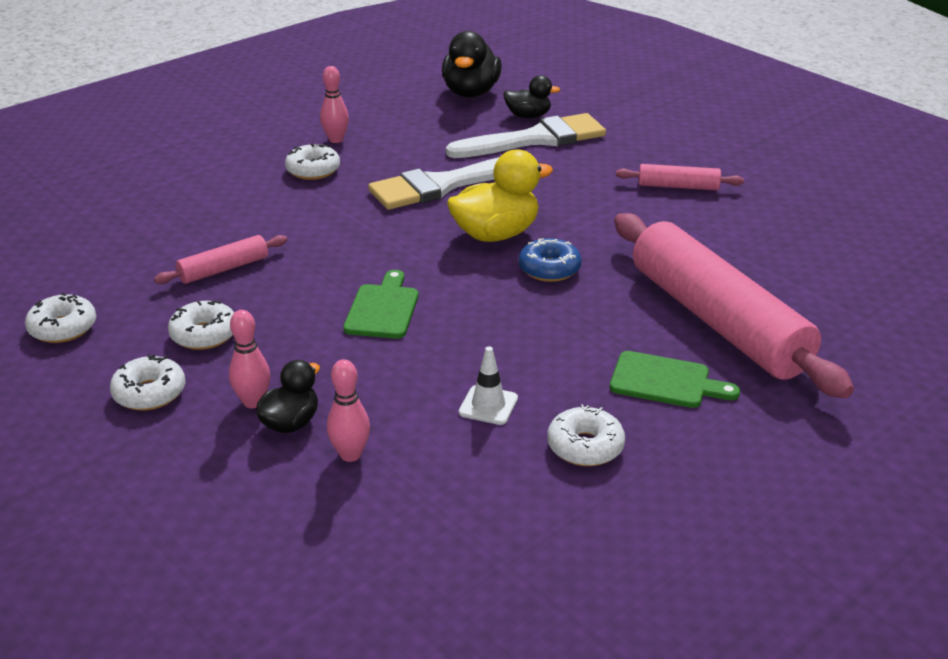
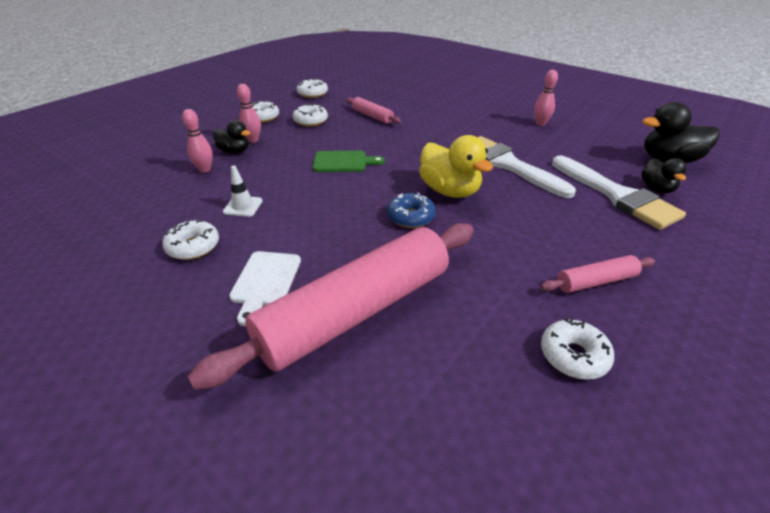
camera: 80 degrees right, 5 degrees up
white donut [285,144,340,180] -> white donut moved to [541,318,614,380]
green cutting board [610,351,740,408] -> white cutting board [229,251,301,326]
pink rolling pin [616,164,744,190] -> pink rolling pin turned 75 degrees clockwise [541,255,655,293]

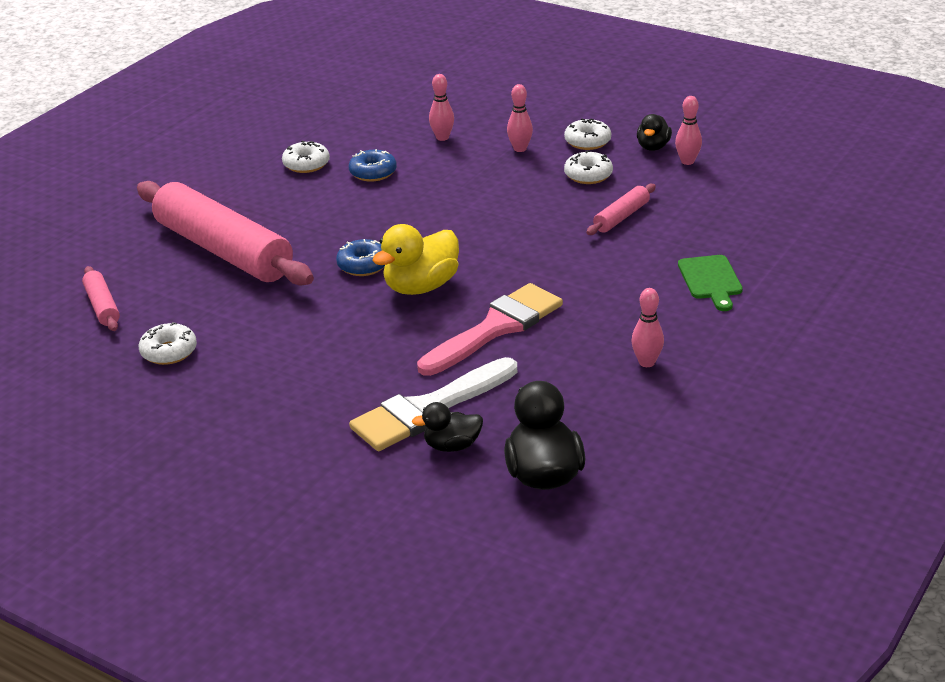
camera: 85 degrees right, 5 degrees down
black duck [213,120,250,154] -> black duck moved to [637,114,672,151]
white traffic cone [223,166,263,217] -> blue donut [349,149,397,182]
white cutting board [229,251,301,326] -> none
white donut [297,78,328,98] -> pink bowling pin [675,96,702,165]
green cutting board [313,151,385,172] -> green cutting board moved to [678,255,743,311]
white brush [478,136,576,198] -> pink brush [417,283,563,376]
pink rolling pin [541,255,655,293] -> pink rolling pin moved to [82,266,120,331]

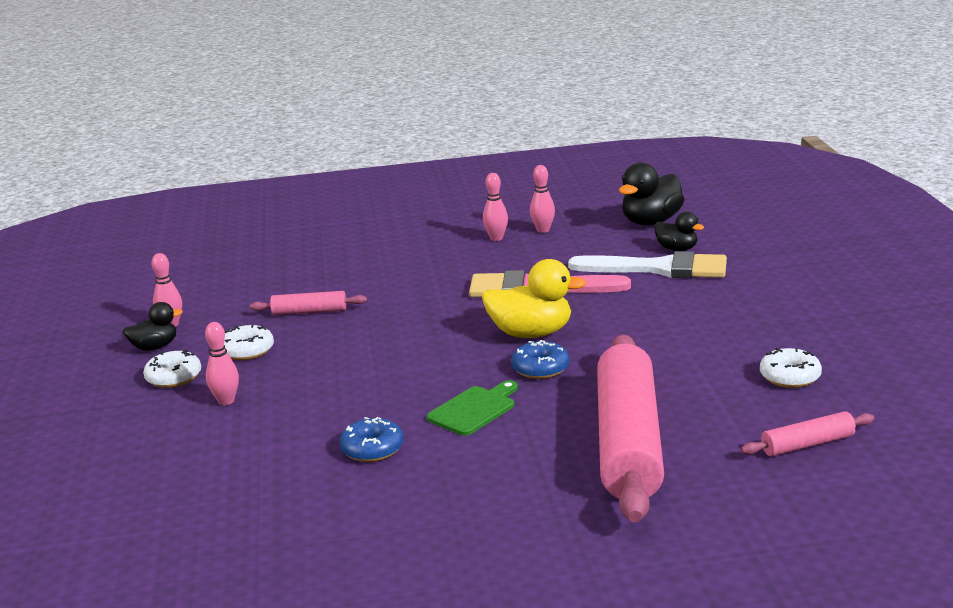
camera: 130 degrees left, 10 degrees down
pink rolling pin [82,266,120,331] -> pink rolling pin turned 45 degrees clockwise [741,411,874,457]
white donut [282,141,330,173] -> none
pink bowling pin [429,74,454,141] -> pink bowling pin moved to [530,165,555,233]
green cutting board [678,255,743,311] -> green cutting board moved to [427,380,518,436]

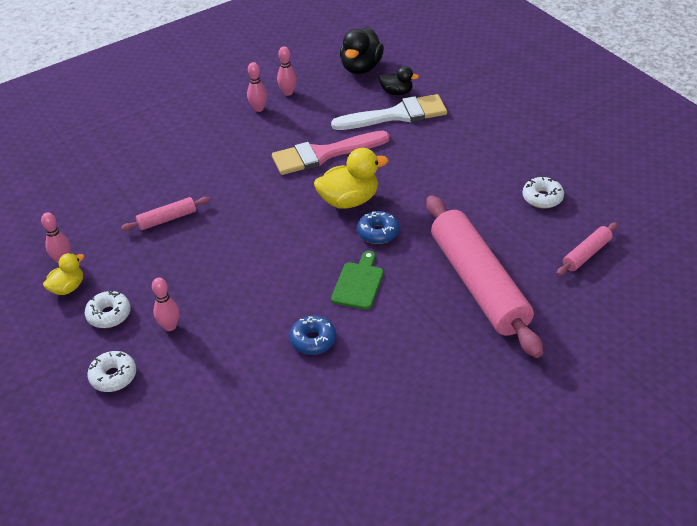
camera: 25 degrees left, 20 degrees up
black duck [123,302,183,351] -> yellow duck [43,253,84,295]
white donut [224,324,274,360] -> white donut moved to [88,351,136,392]

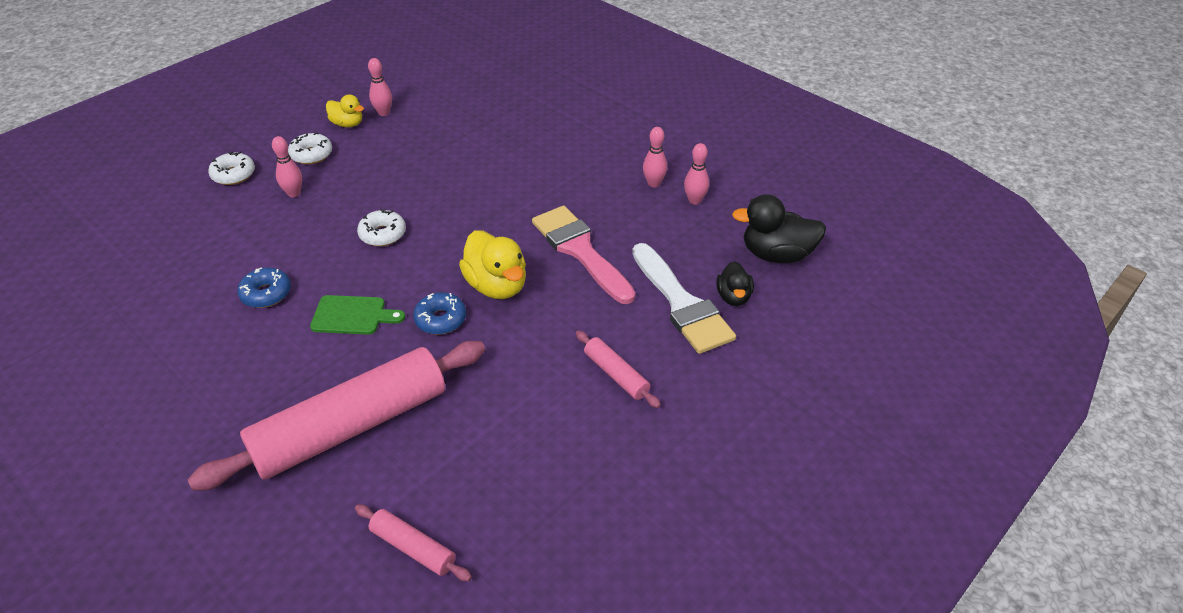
camera: 75 degrees right, 0 degrees up
pink rolling pin [121,197,210,231] -> pink rolling pin moved to [576,331,661,408]
white donut [522,177,564,209] -> white donut moved to [357,209,406,246]

